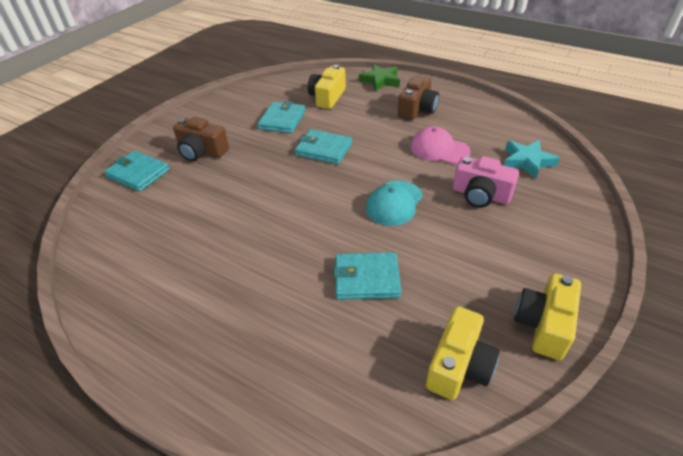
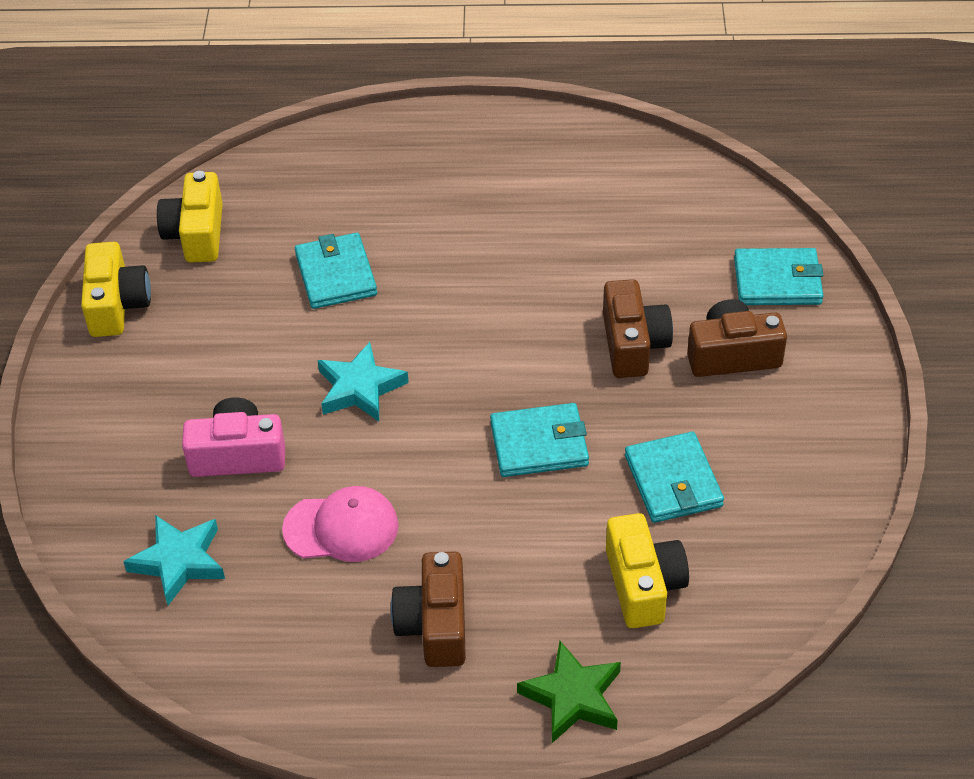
camera: 150 degrees right, 5 degrees up
turquoise wallet [334,252,401,300] -> turquoise wallet turned 75 degrees counterclockwise [295,233,377,309]
turquoise cap [366,181,423,226] -> turquoise star [318,342,409,422]
none -> brown camera [603,279,673,378]

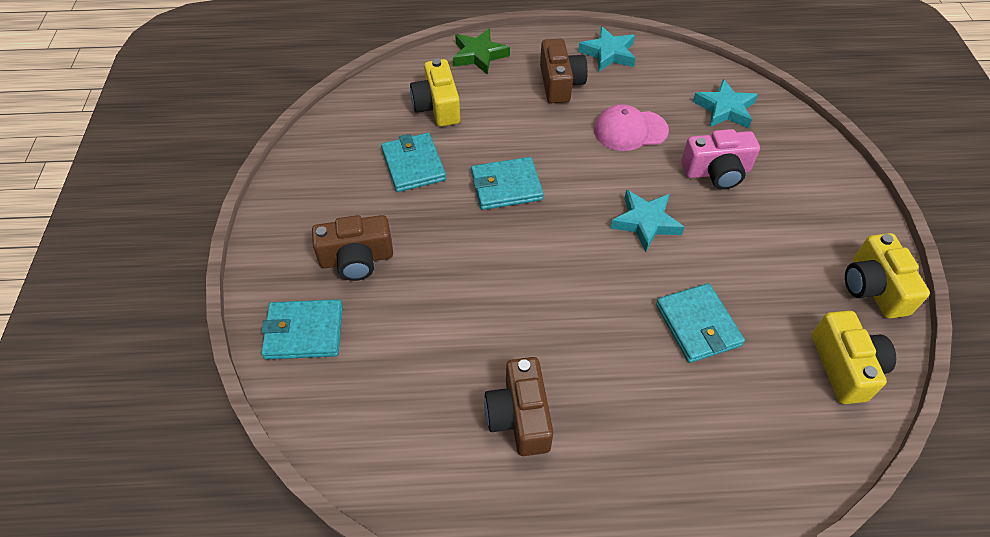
camera: 175 degrees right, 5 degrees up
brown camera [603,279,673,378] -> brown camera moved to [484,357,553,456]
none -> turquoise star [578,26,635,72]

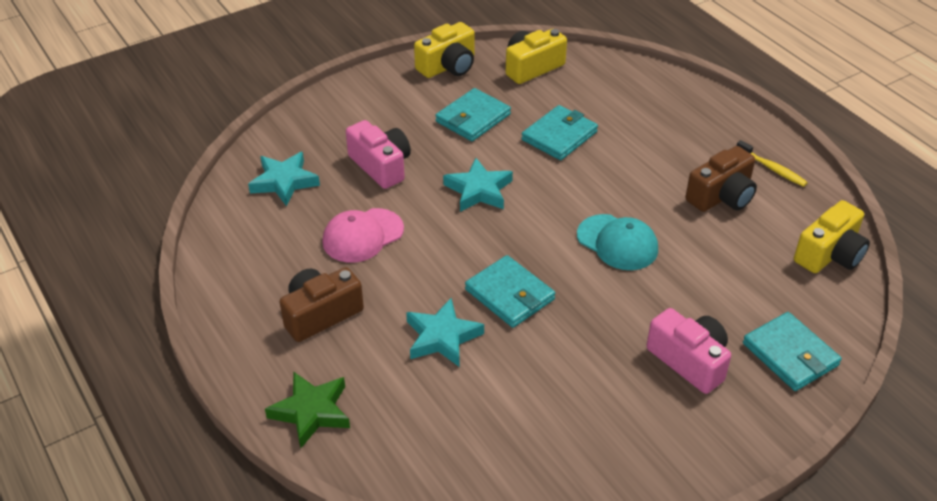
camera: 120 degrees left, 10 degrees down
brown camera [312,215,393,281] -> pink camera [647,308,731,394]
turquoise wallet [381,133,446,192] -> turquoise wallet moved to [435,88,511,141]
yellow camera [410,58,460,127] -> yellow camera moved to [794,200,870,273]
turquoise star [578,26,635,72] -> turquoise star moved to [406,298,484,367]
pink cap [594,104,669,151] -> pink cap turned 90 degrees clockwise [322,208,404,263]
none -> turquoise cap [577,214,658,270]
none -> yellow toothbrush [737,140,808,187]

